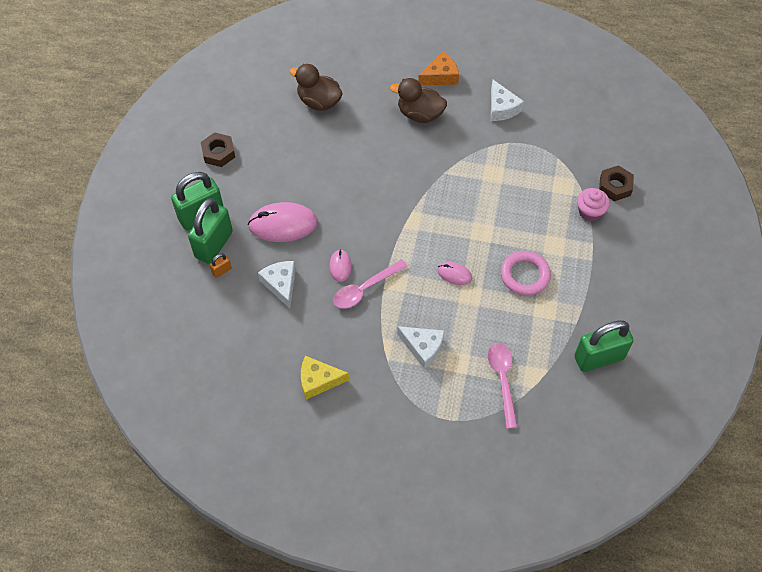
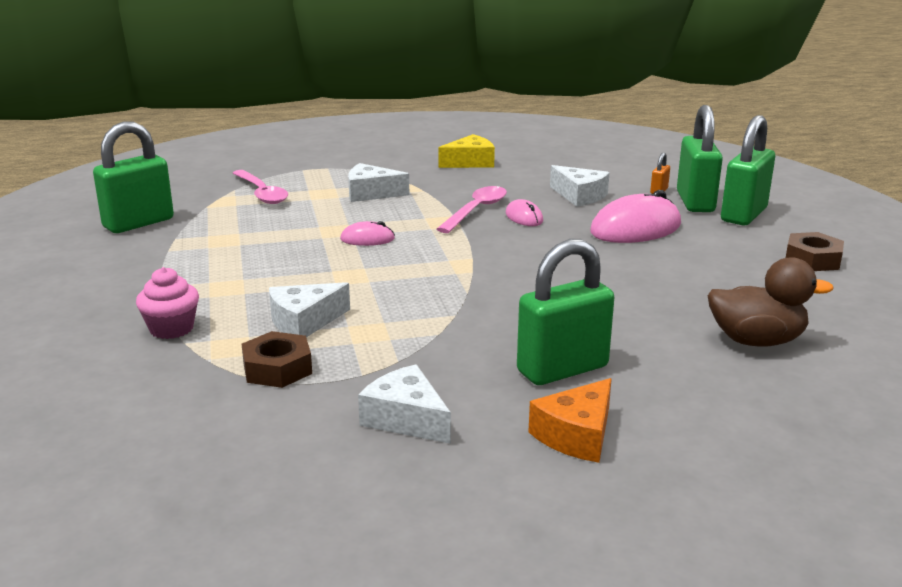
camera: 155 degrees right, 35 degrees down
brown duck [390,78,447,123] -> green padlock [517,239,614,385]
pink ring [501,251,551,296] -> none
brown nut [599,165,634,201] -> brown nut moved to [242,331,312,388]
none -> white cheese [269,282,350,337]

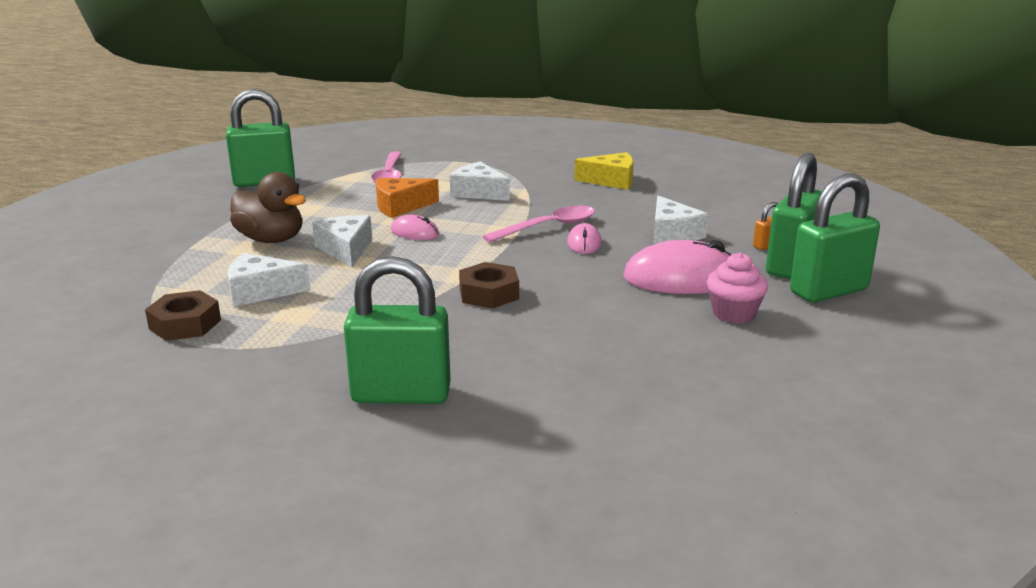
camera: 30 degrees right, 0 degrees up
pink cupcake [136,267,199,339] -> pink cupcake moved to [706,252,768,323]
white cheese [358,365,451,444] -> white cheese moved to [312,215,372,267]
orange cheese [528,378,612,463] -> orange cheese moved to [376,178,439,218]
brown duck [708,257,834,347] -> brown duck moved to [230,172,306,243]
brown nut [786,232,844,271] -> brown nut moved to [459,262,519,308]

